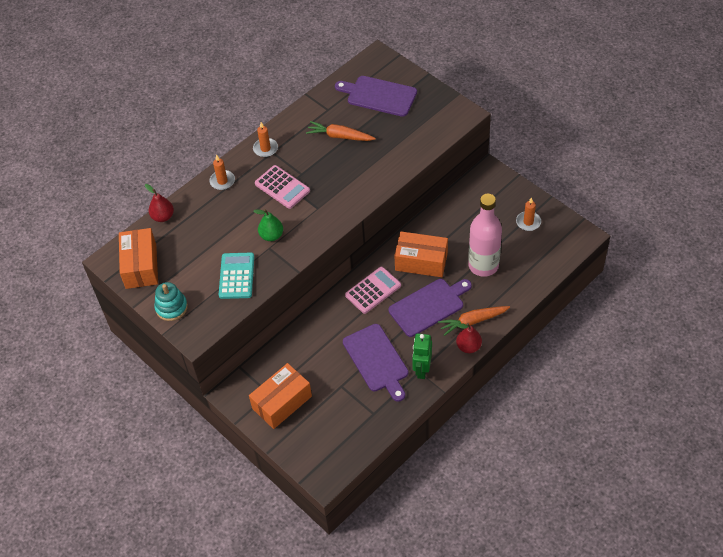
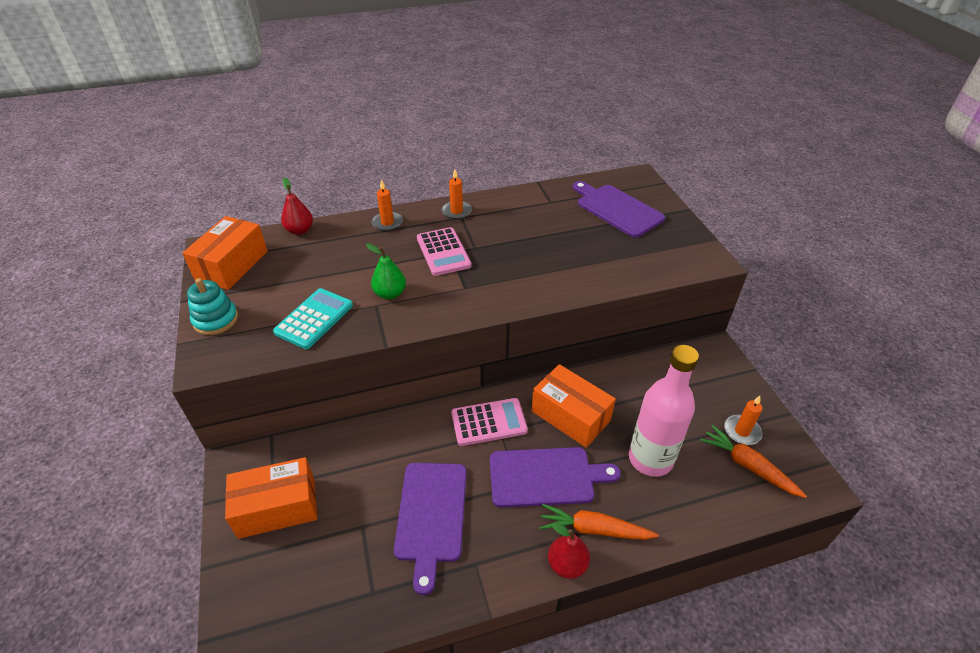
camera: 25 degrees right, 10 degrees down
orange carrot [306,121,376,141] -> orange carrot moved to [700,425,807,498]
green robot [412,333,432,379] -> none

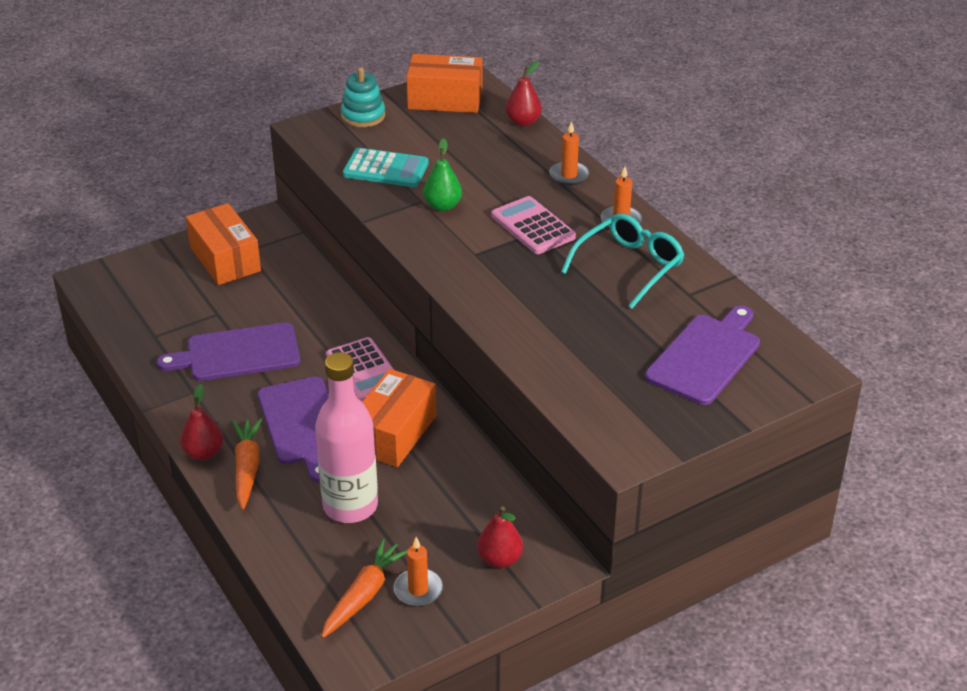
camera: 75 degrees right, 5 degrees down
pink calculator [417,227,471,276] -> pink calculator turned 90 degrees clockwise [491,196,576,254]
none -> red pear [477,506,523,568]
none -> turquoise glasses [561,213,684,309]

